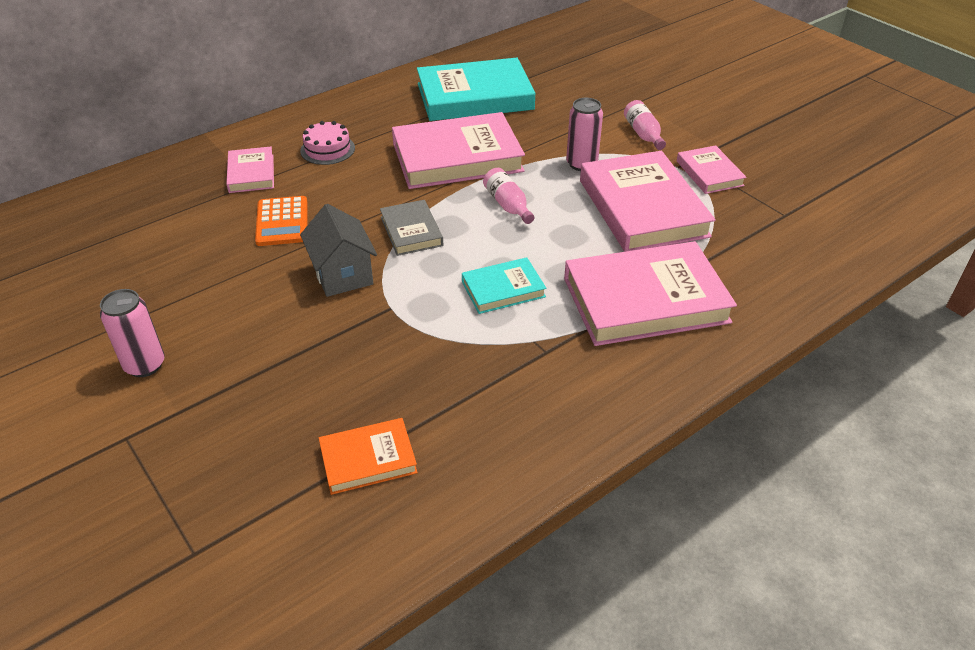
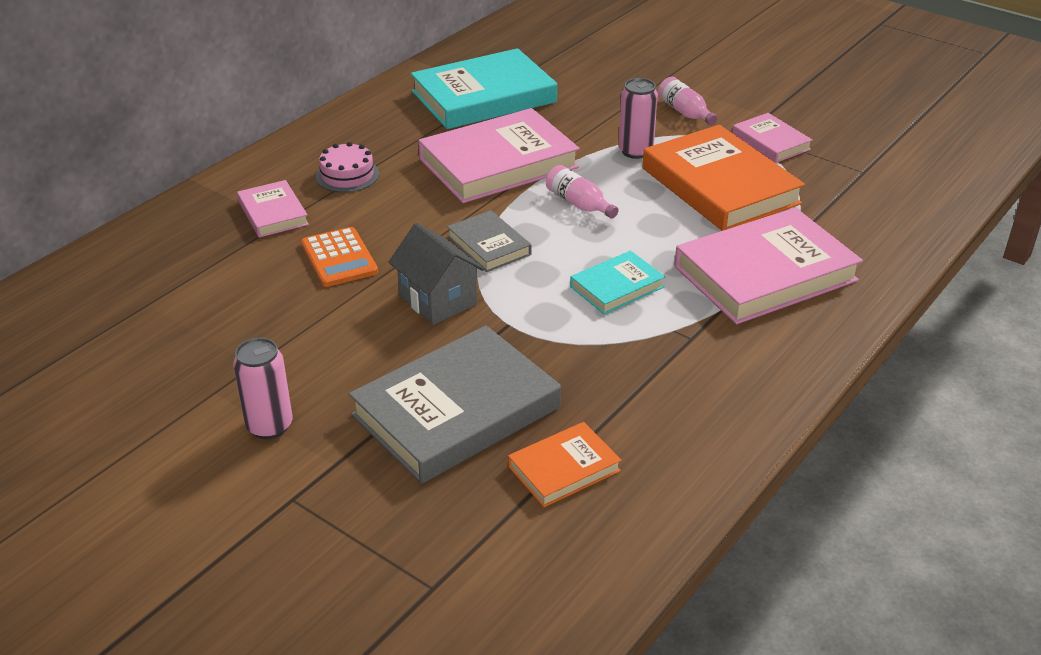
camera: 15 degrees left, 5 degrees down
pink book [580,151,716,252] -> orange book [642,125,805,231]
none -> grey book [349,325,561,484]

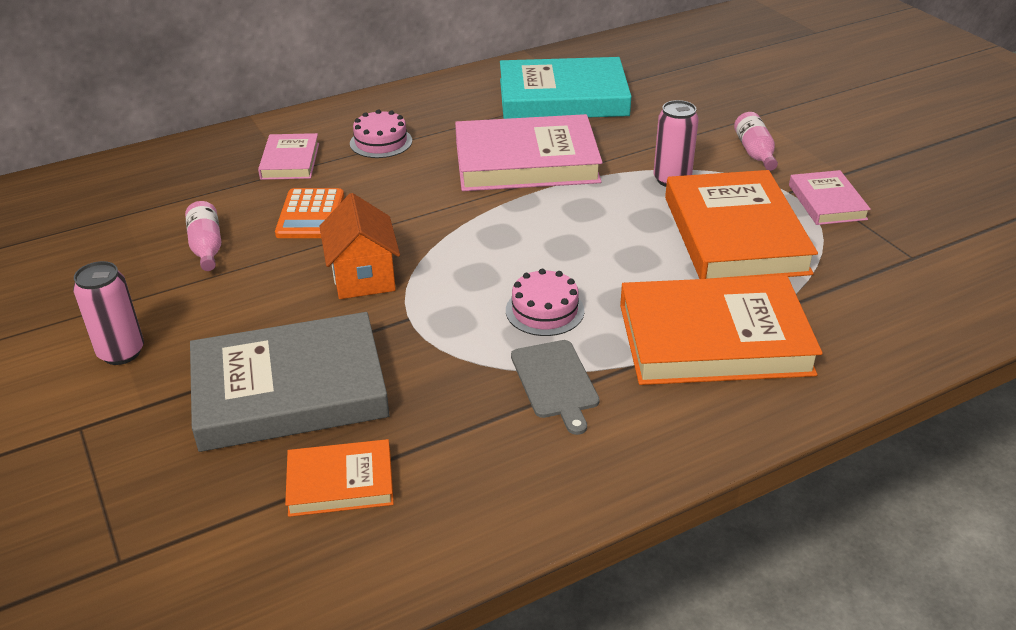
camera: 25 degrees right, 0 degrees up
grey house [389,223,484,325] -> orange house [319,193,400,299]
grey book [447,210,532,272] -> none
pink bottle [546,165,618,219] -> pink bottle moved to [185,201,221,271]
turquoise book [570,251,665,314] -> pink cake [506,269,584,336]
pink book [674,208,863,324] -> orange book [620,275,823,385]
none -> grey cutting board [511,340,600,435]

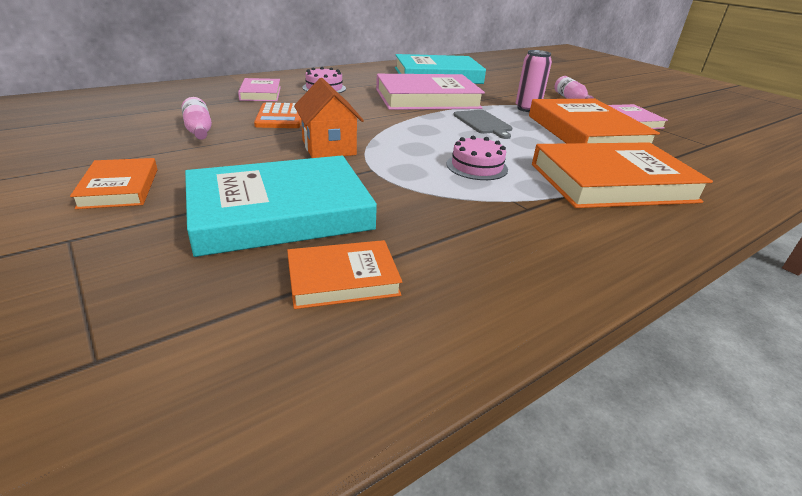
camera: 10 degrees left, 5 degrees down
pink can [73,261,144,365] -> orange book [70,158,157,209]
grey book [190,312,390,452] -> turquoise book [185,155,377,257]
grey cutting board [511,340,600,435] -> grey cutting board moved to [453,110,512,139]

